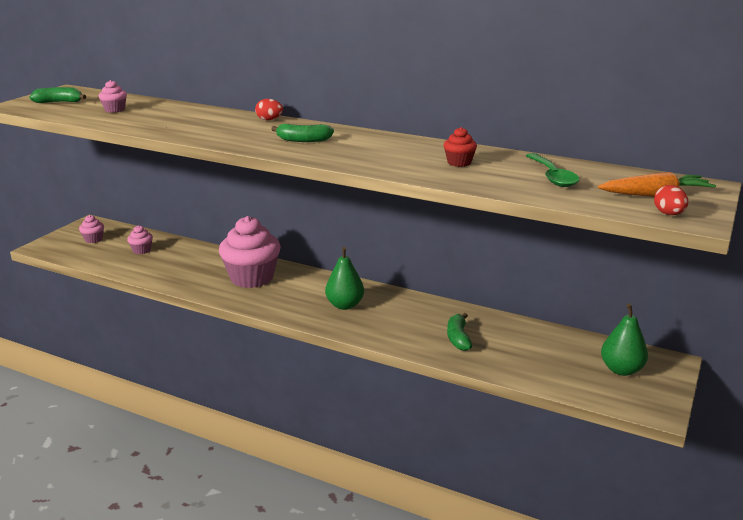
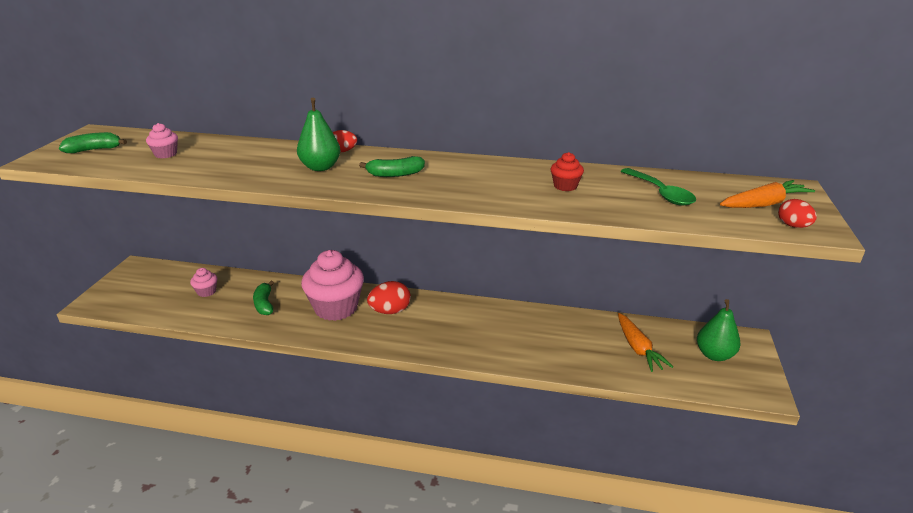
camera: 15 degrees left, 5 degrees up
pink cupcake [79,215,104,243] -> none
green pear [325,247,364,310] -> green pear moved to [297,98,340,171]
green banana [447,313,472,351] -> green banana moved to [253,281,274,315]
none -> red egg [367,281,411,314]
none -> orange carrot [618,313,673,372]

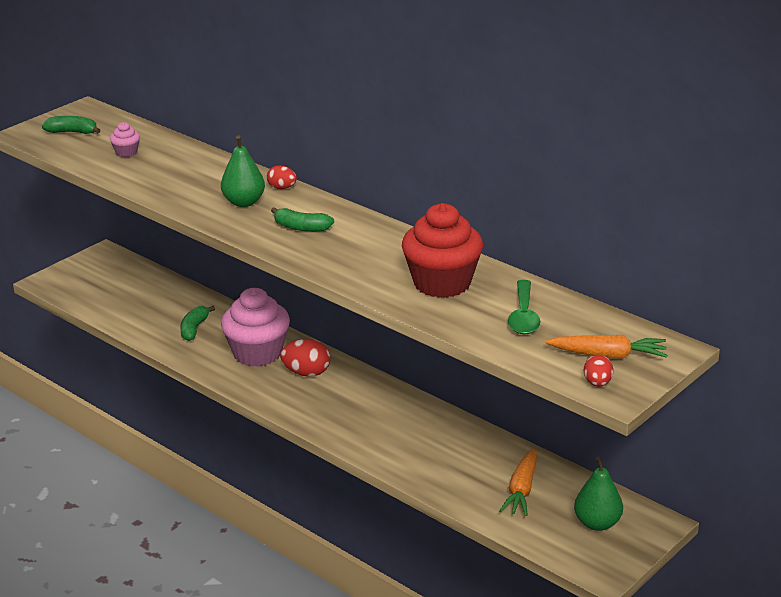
camera: 30 degrees right, 0 degrees up
pink cupcake [190,268,217,297] -> none
red cupcake [550,152,584,191] -> red cupcake [402,203,483,298], size x2.28

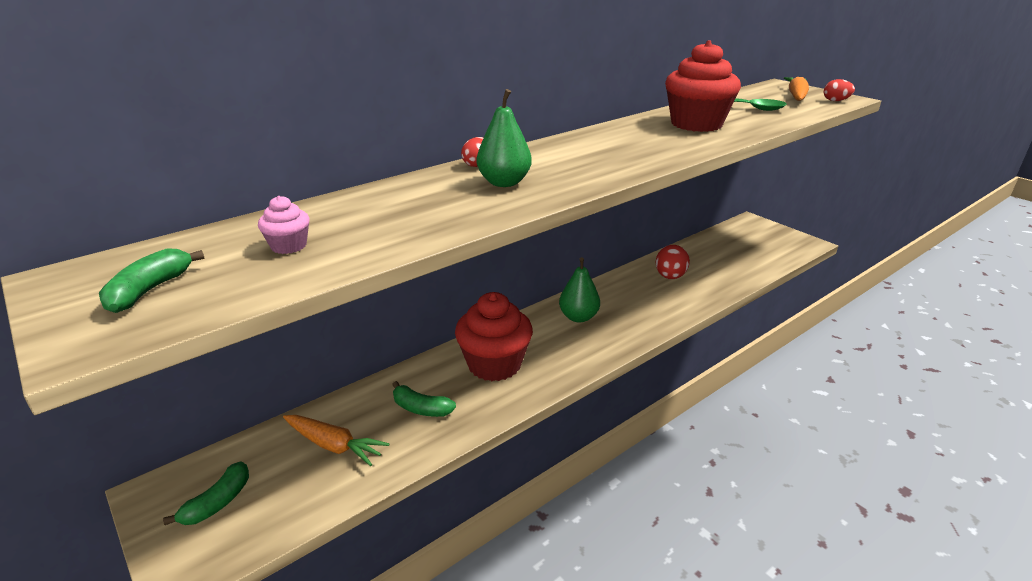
camera: 80 degrees left, 0 degrees up
pink cupcake [221,288,290,367] -> red cupcake [455,292,533,381]
green banana [271,207,334,232] -> green banana moved to [163,461,249,525]
red egg [280,339,330,377] -> red egg moved to [655,245,690,279]
orange carrot [499,448,537,516] -> orange carrot moved to [283,415,389,466]
green pear [574,457,623,531] -> green pear moved to [559,257,600,323]

